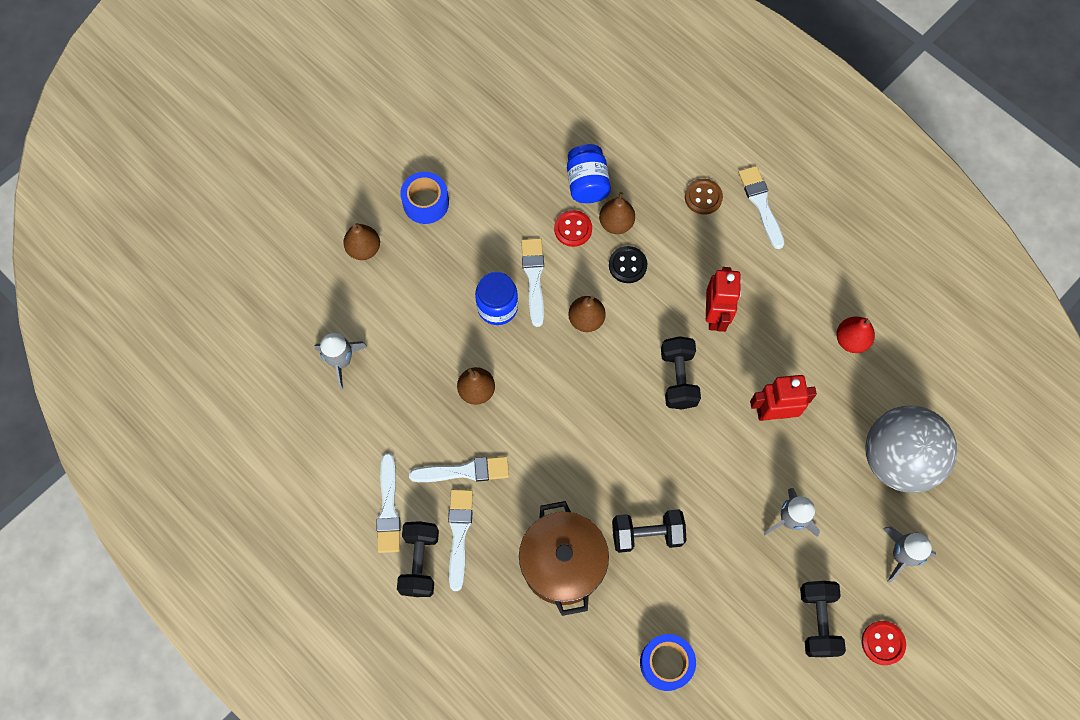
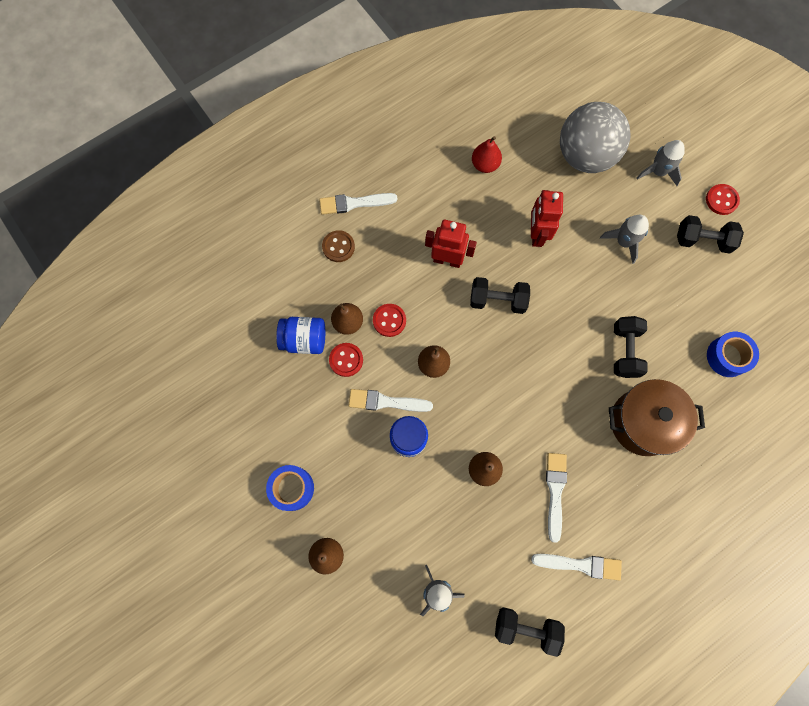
camera: 80 degrees left, 5 degrees up
black dumbbell [397,521,439,597] -> black dumbbell moved to [495,607,565,657]
white brush [448,489,473,591] -> none
black button [609,246,647,283] -> red button [373,304,406,337]

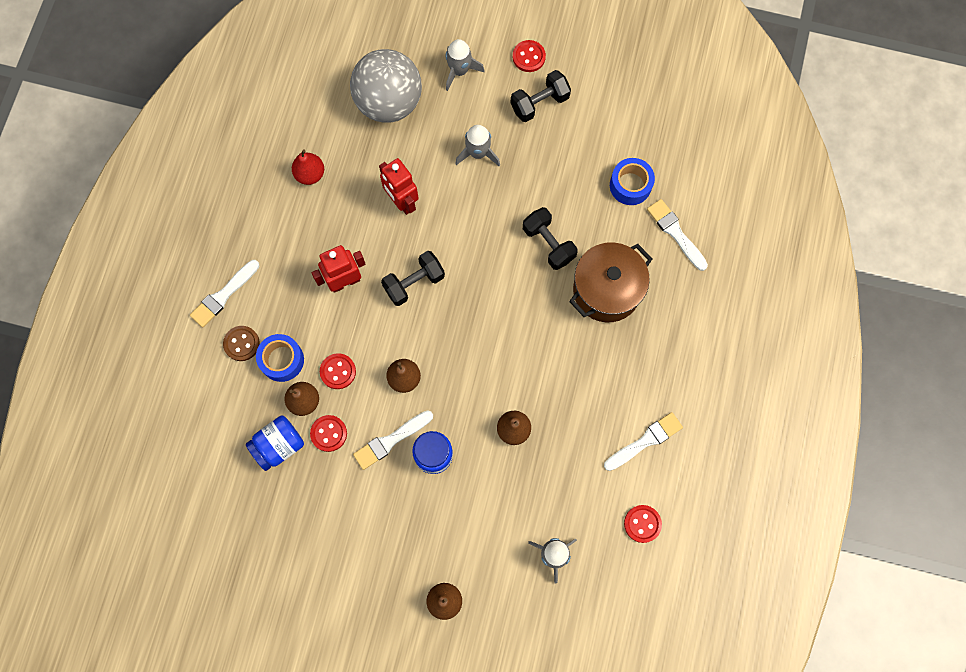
camera: 40 degrees left, 0 degrees up
blue tape [266,465,314,511] -> blue tape moved to [256,334,304,382]
black dumbbell [495,607,565,657] -> red button [624,505,662,543]
white brush [546,453,567,543] -> white brush moved to [647,199,708,271]

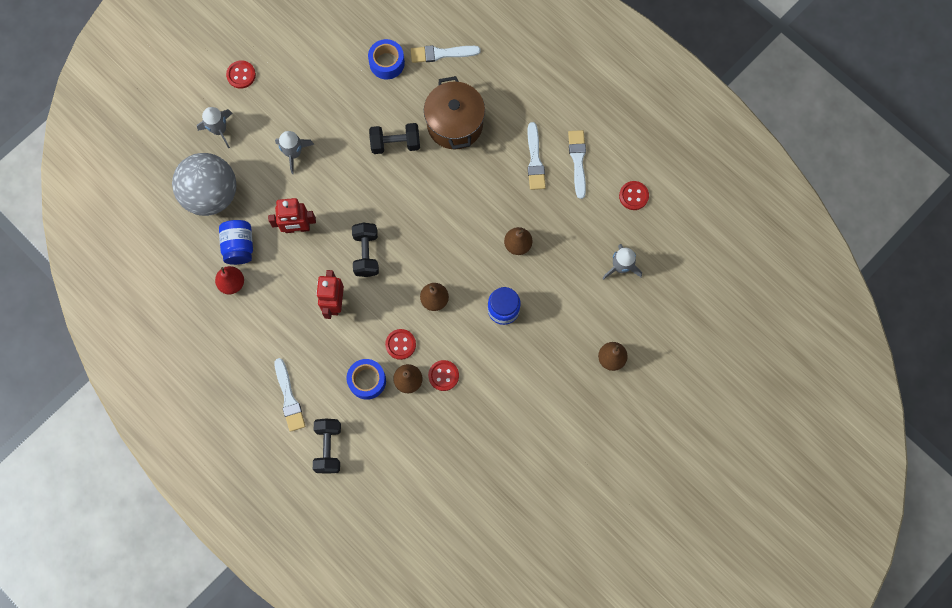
camera: 60 degrees left, 0 degrees up
brown button [223,326,260,361] -> none
blue jar [246,415,304,471] -> blue jar moved to [219,220,253,265]
white brush [353,410,433,470] -> white brush moved to [528,122,546,190]
black dumbbell [510,70,571,122] -> black dumbbell moved to [313,419,341,474]

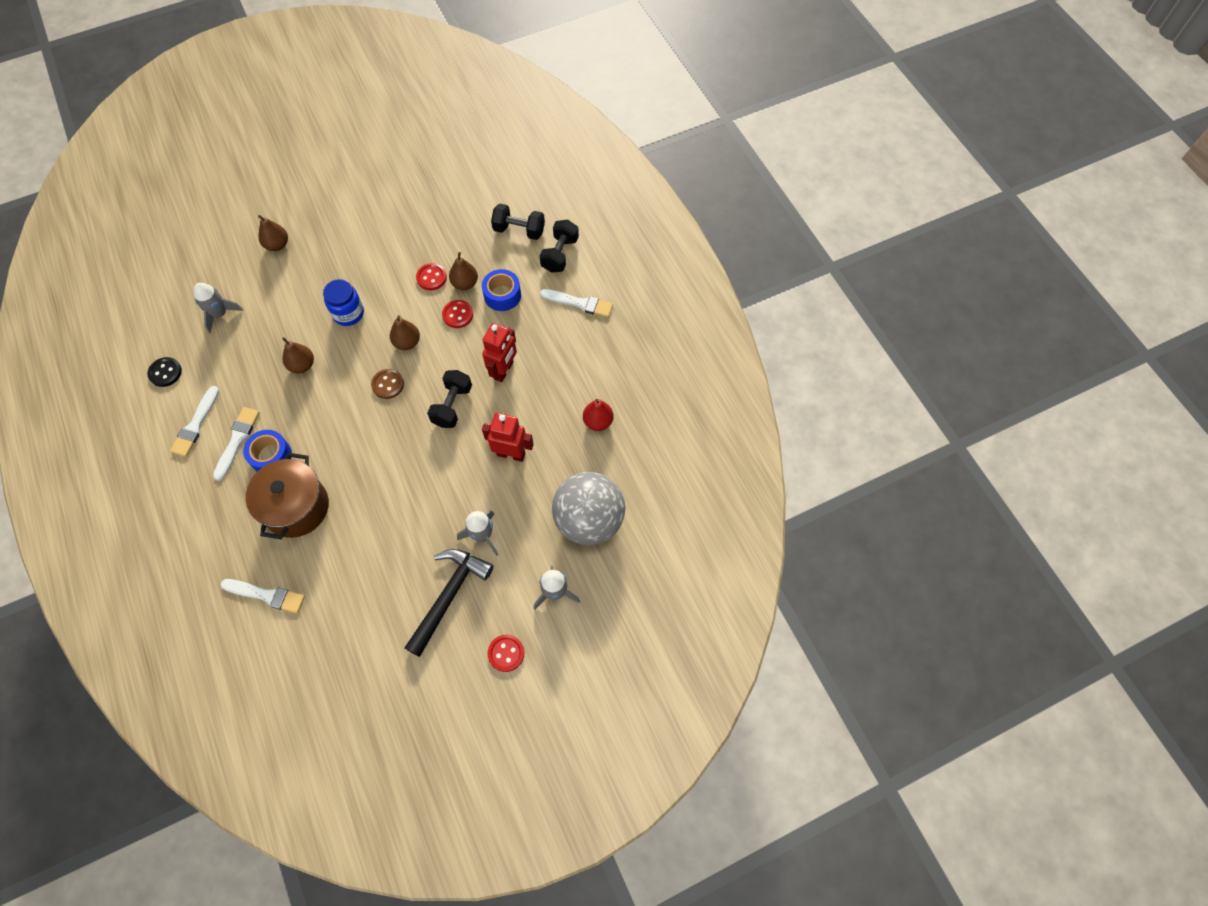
camera: 160 degrees left, 10 degrees down
blue jar [219,220,253,265] -> none
white brush [275,358,305,432] -> white brush turned 105 degrees clockwise [540,289,613,318]
blue tape [368,39,405,79] -> blue tape moved to [243,430,292,472]
black dumbbell [369,123,420,154] -> black dumbbell moved to [491,204,545,240]
red button [619,181,649,210] -> black button [147,357,182,387]
none -> brown button [371,369,404,399]
none -> black hammer [404,549,494,657]

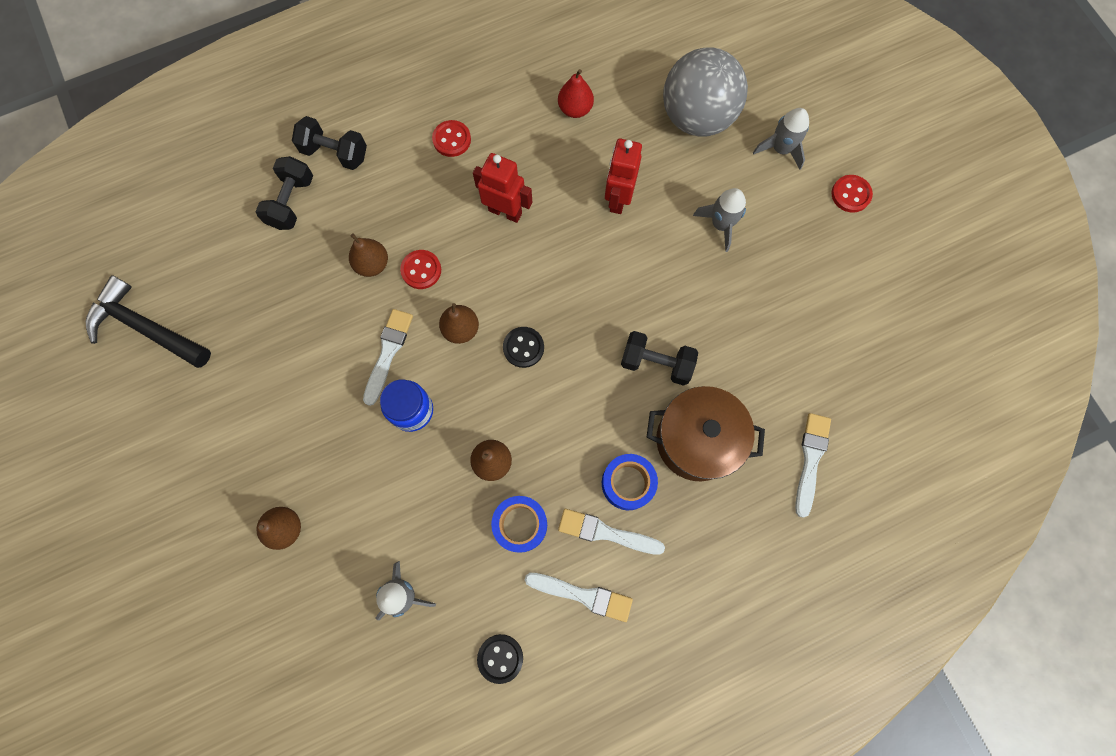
camera: 90 degrees left, 10 degrees up
brown button [371,369,404,399] -> black button [503,327,544,368]
black hammer [404,549,494,657] -> black hammer moved to [86,275,211,368]
red button [416,263,447,290] -> red button moved to [432,120,471,157]
black dumbbell [427,370,472,428] -> black dumbbell moved to [621,331,698,386]
blue tape [482,269,521,311] -> blue tape moved to [491,496,547,553]
white brush [540,289,613,318] -> white brush moved to [363,309,413,406]

